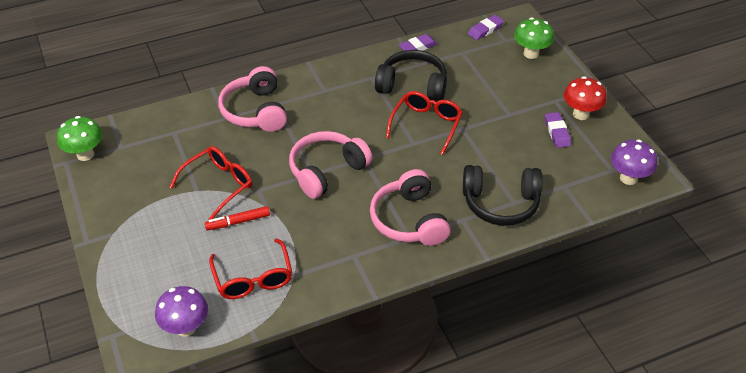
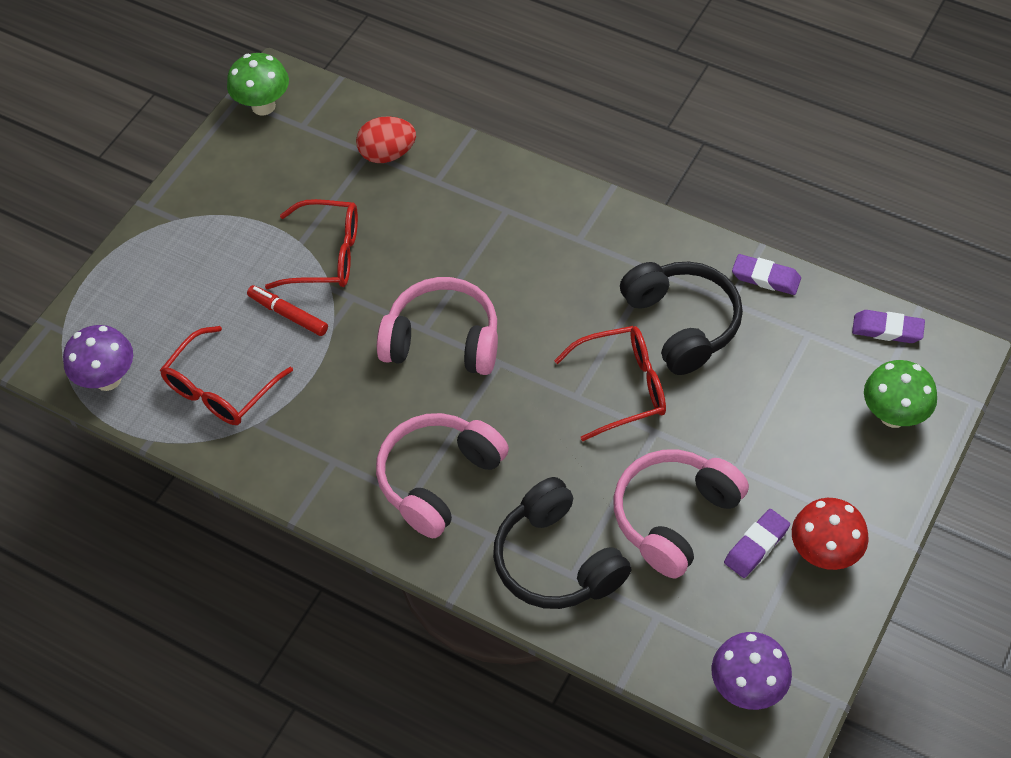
camera: 55 degrees right, 10 degrees up
pink headphones [218,66,287,132] -> pink headphones moved to [613,450,749,578]
none -> red egg [356,116,416,163]

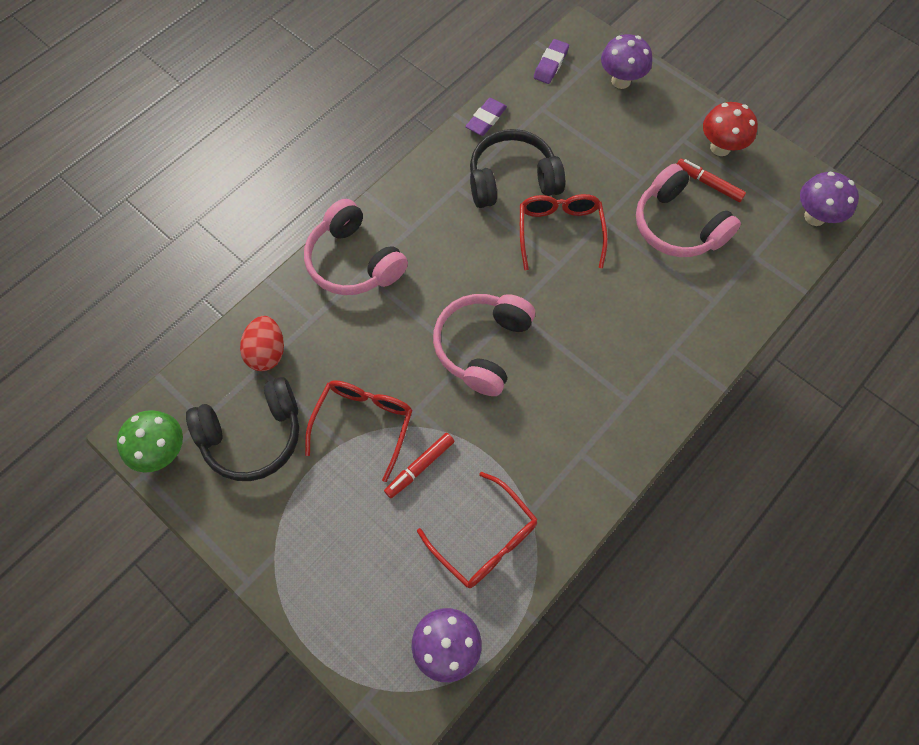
camera: 80 degrees left, 10 degrees up
pink headphones [376,413,509,538] -> pink headphones moved to [304,199,408,295]
black headphones [493,477,632,609] -> black headphones moved to [186,377,299,481]
purple eraser [724,509,790,578] -> red marker [677,159,746,202]
green mushroom [864,360,937,428] -> purple mushroom [601,34,652,89]

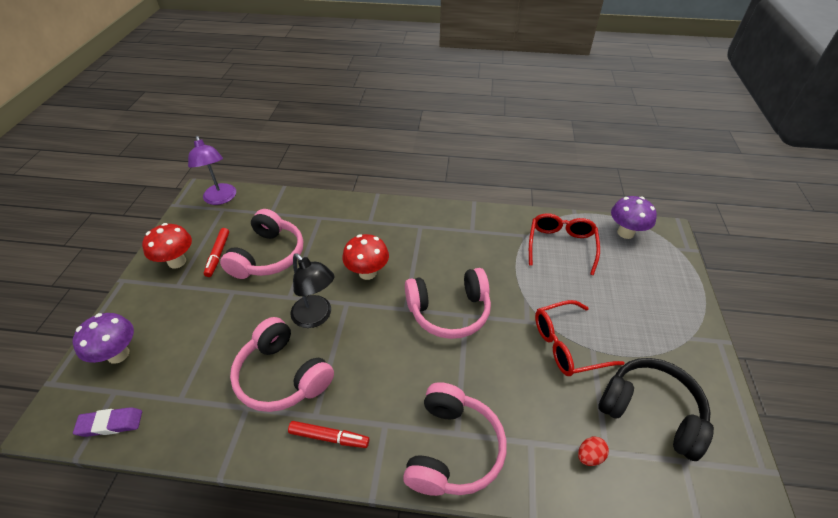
camera: 125 degrees left, 20 degrees down
green mushroom [117,410,183,472] -> none
red egg [240,316,284,371] -> red egg [578,437,609,466], size x0.58
red marker [384,433,455,498] -> red marker moved to [288,421,369,448]
purple eraser [465,98,507,136] -> none
black headphones [470,129,565,208] -> pink headphones [230,317,334,412]
red glasses [520,194,608,270] -> black lamp [290,253,334,328]
purple mushroom [800,172,859,226] -> purple lamp [188,136,236,205]
none -> red mushroom [342,234,389,280]

